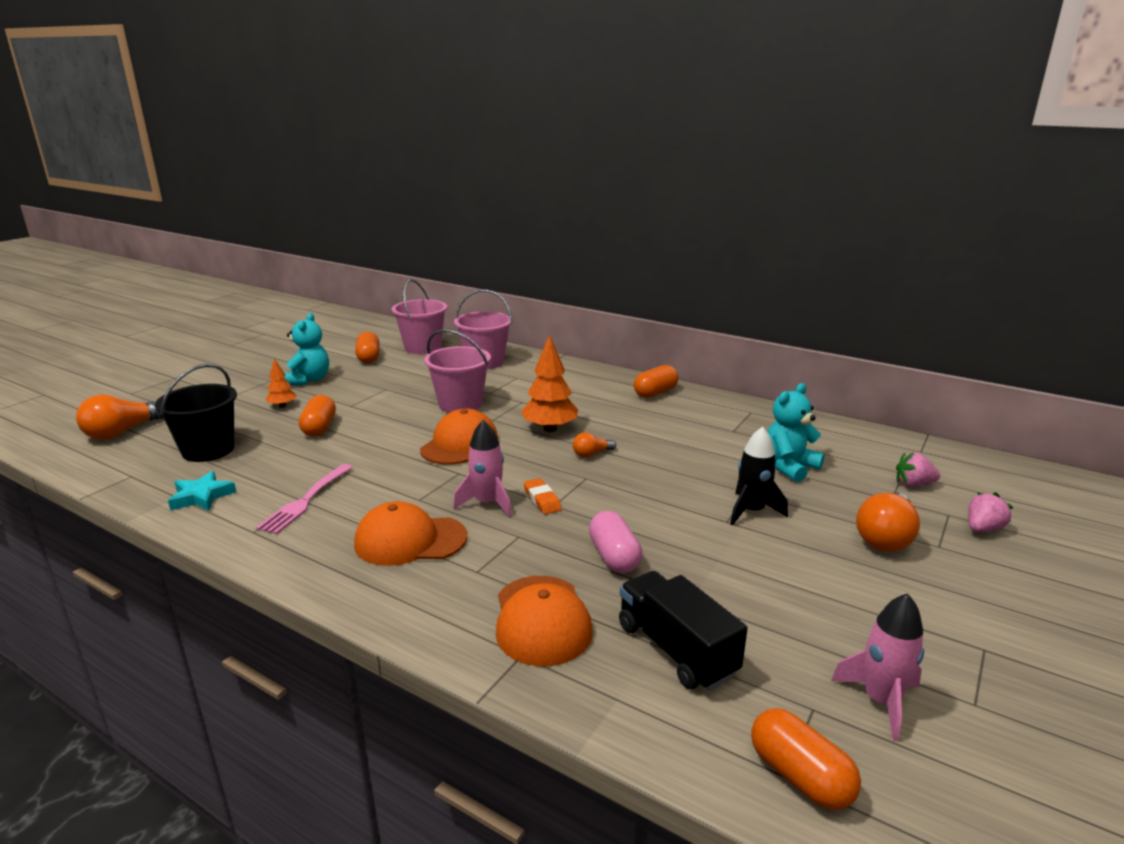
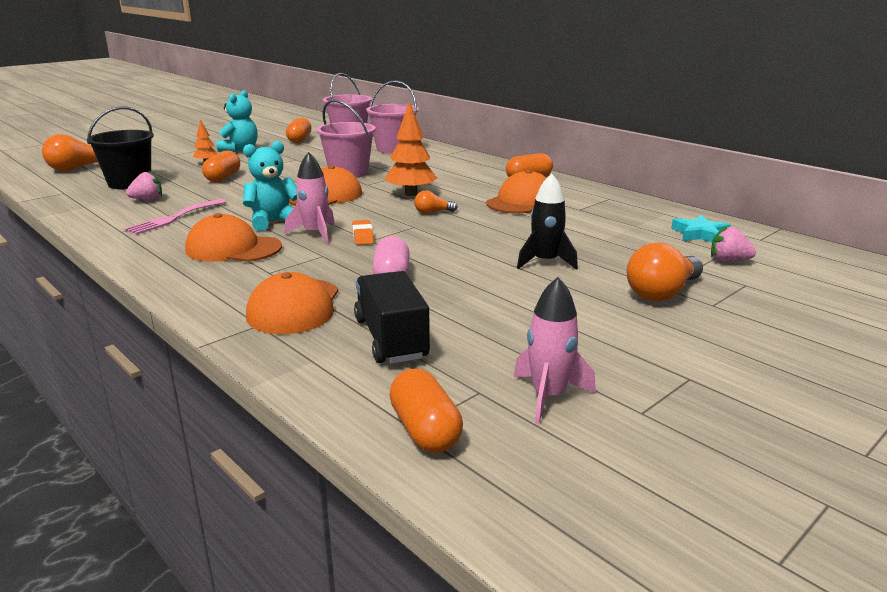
camera: 15 degrees right, 0 degrees up
turquoise star [168,471,236,511] -> turquoise star moved to [671,215,731,242]
turquoise teddy bear [767,383,825,482] -> turquoise teddy bear moved to [243,141,297,231]
pink strawberry [968,492,1013,532] -> pink strawberry moved to [126,170,162,200]
none -> orange cap [486,170,546,213]

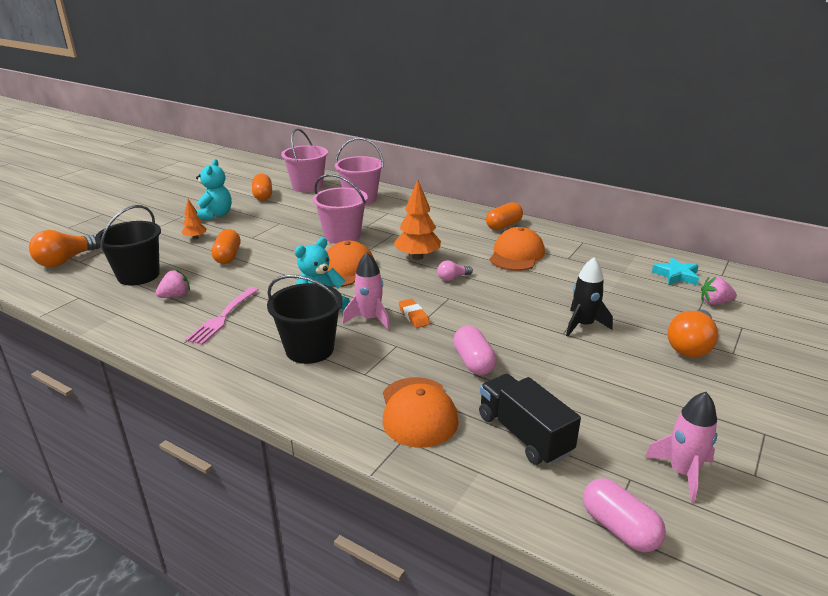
camera: 15 degrees left, 5 degrees up
orange cap [185,213,282,262] -> black bucket [267,275,343,364]
orange capsule [389,369,463,453] -> pink capsule [583,478,666,552]
orange light bulb [414,190,458,214] -> pink light bulb [437,260,473,281]

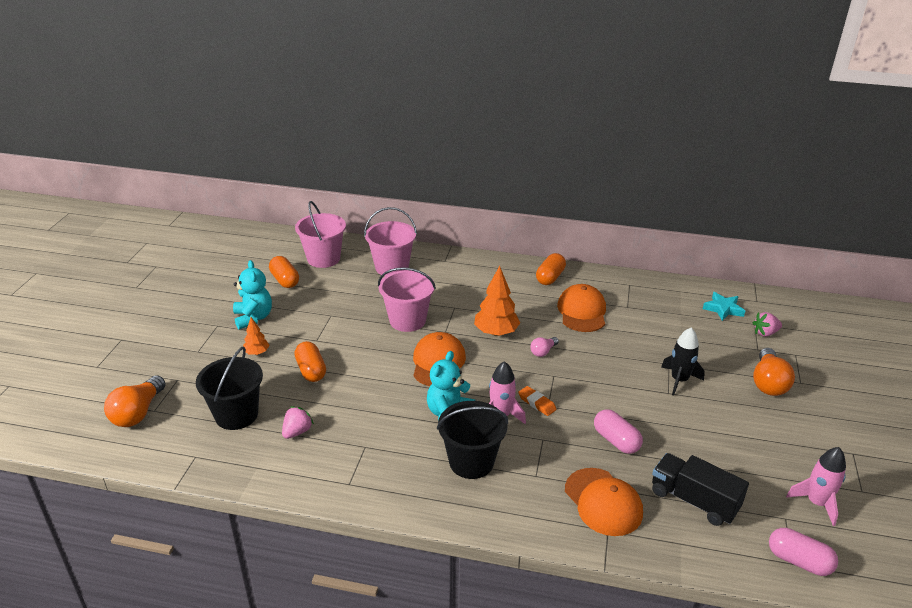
camera: 20 degrees left, 5 degrees up
pink fork [185,287,258,345] -> none

